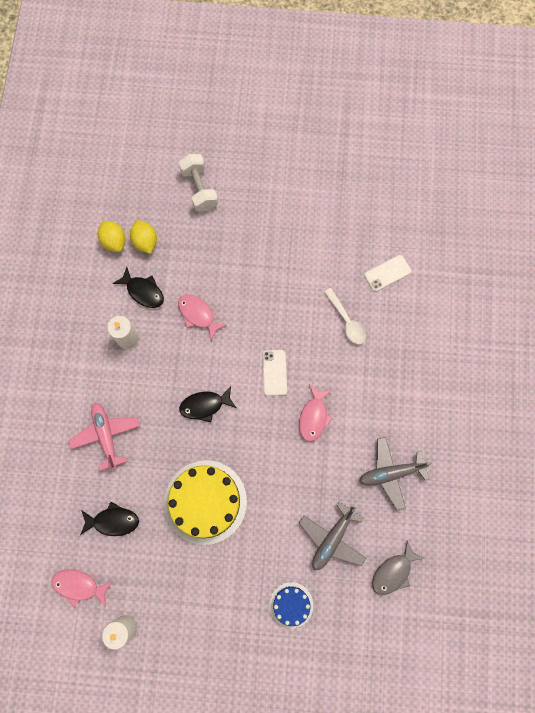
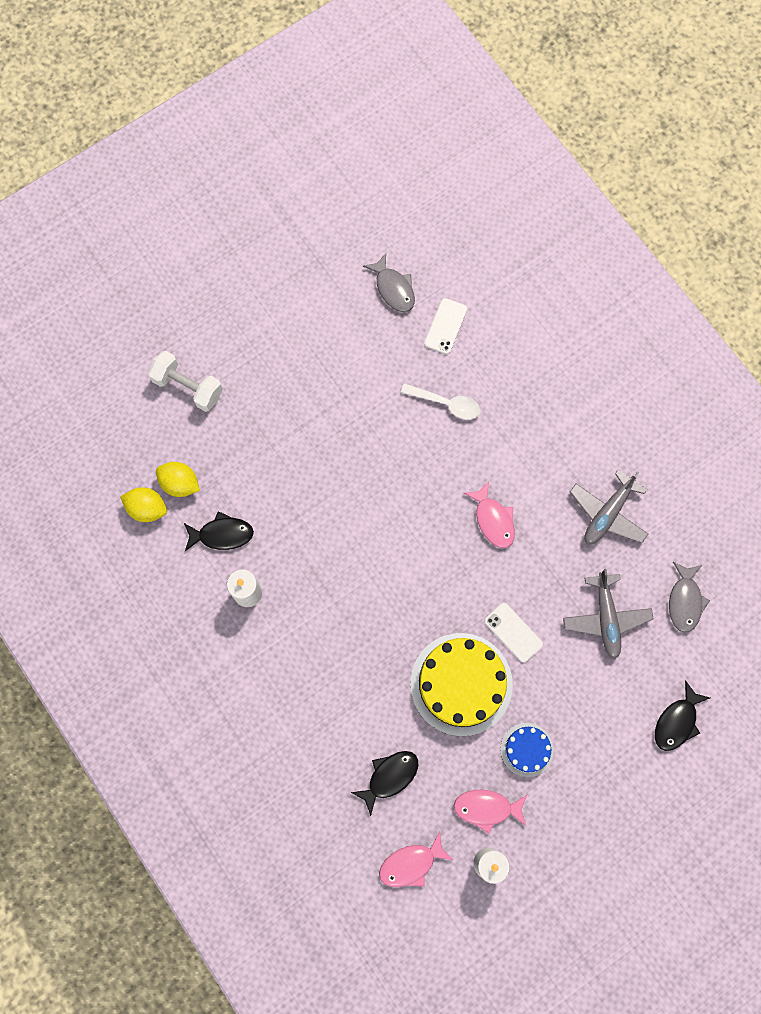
camera: 40 degrees left, 0 degrees up
pink plane [68,402,140,471] -> none
pink fish [178,294,227,341] -> pink fish moved to [454,790,527,834]
black fish [179,386,236,422] -> black fish moved to [655,680,710,751]
white phone [262,350,287,396] -> white phone moved to [485,603,543,663]
blue cake [270,582,313,628] -> blue cake moved to [500,723,554,777]
none -> grey fish [363,253,415,312]

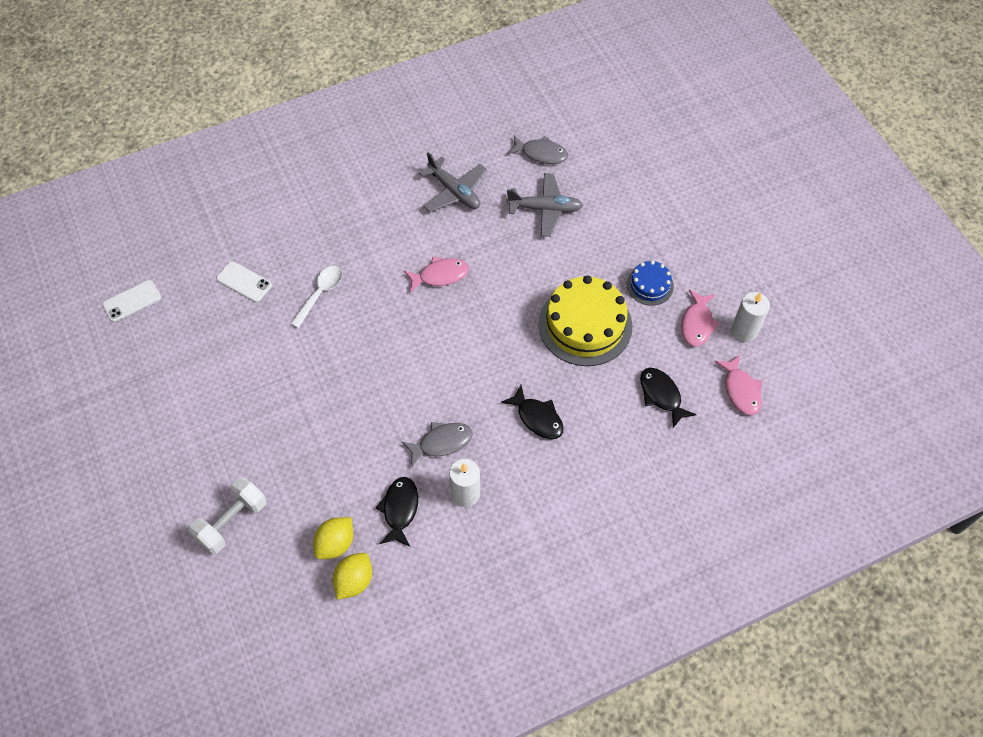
camera: 80 degrees left, 15 degrees down
grey fish [363,253,415,312] -> grey fish moved to [402,422,473,467]
white phone [485,603,543,663] -> white phone moved to [102,280,161,322]
black fish [655,680,710,751] -> black fish moved to [501,385,564,439]

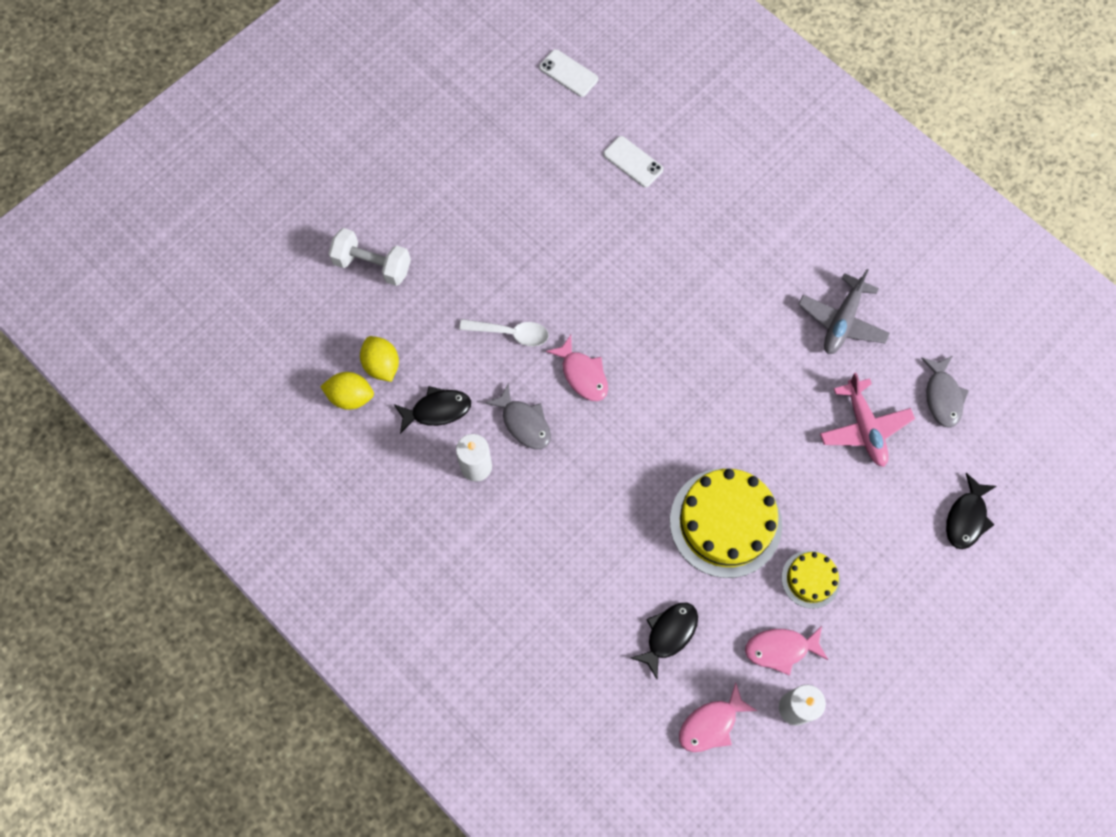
camera: 70 degrees right, 10 degrees up
white phone [216,261,272,302] -> white phone turned 60 degrees counterclockwise [603,136,663,187]
white spoon [290,266,342,328] -> white spoon moved to [459,319,549,346]
yellow lemon [313,517,353,559] -> yellow lemon turned 45 degrees clockwise [360,336,399,382]
pink fish [404,257,469,293] -> pink fish moved to [546,335,608,401]
black fish [501,385,564,439] -> black fish moved to [946,473,997,549]
grey plane [507,173,583,237] -> pink plane [820,373,915,467]
blue cake [627,261,674,306] -> yellow cake [781,550,840,609]

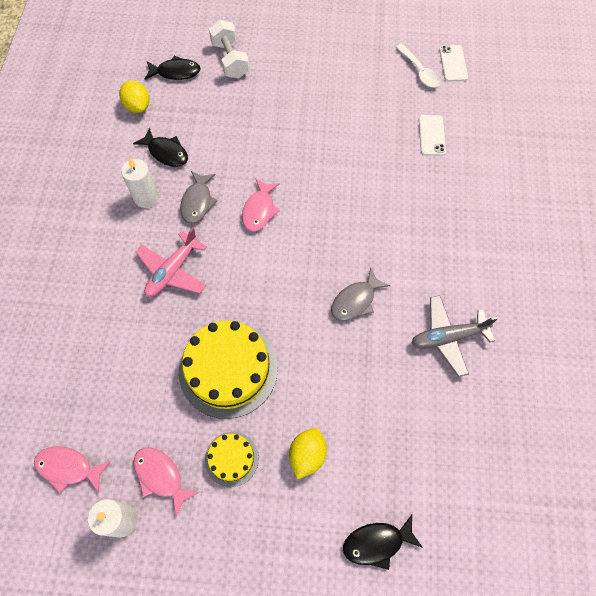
camera: 50 degrees right, 5 degrees down
yellow lemon [360,336,399,382] -> yellow lemon moved to [289,428,327,479]
white spoon [459,319,549,346] -> white spoon moved to [396,44,441,87]
black fish [631,603,698,679] -> black fish moved to [145,55,201,80]
pink plane [820,373,915,467] -> pink plane moved to [135,227,207,297]
grey fish [921,356,969,428] -> grey fish moved to [331,268,390,321]

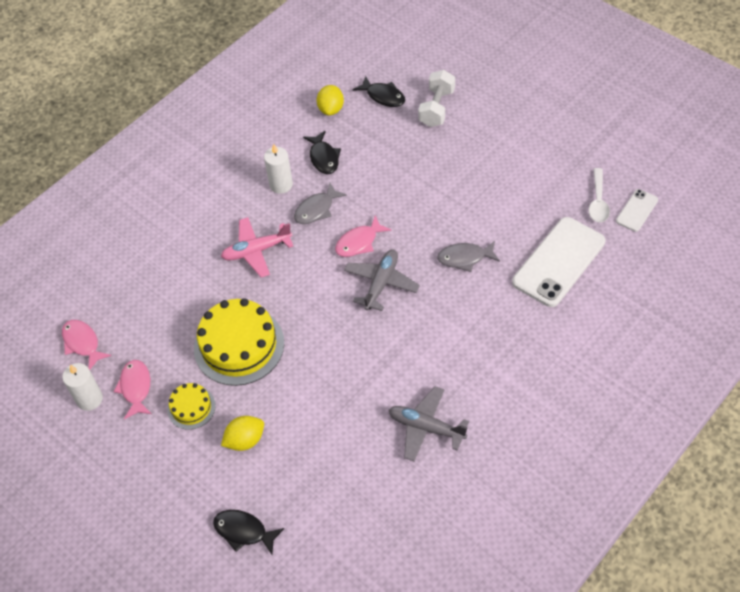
camera: 40 degrees right, 10 degrees down
grey fish [331,268,390,321] -> grey fish moved to [437,241,500,272]
white phone [419,115,446,156] -> white phone [512,217,606,307], size x2.01
none -> grey plane [344,250,420,311]

